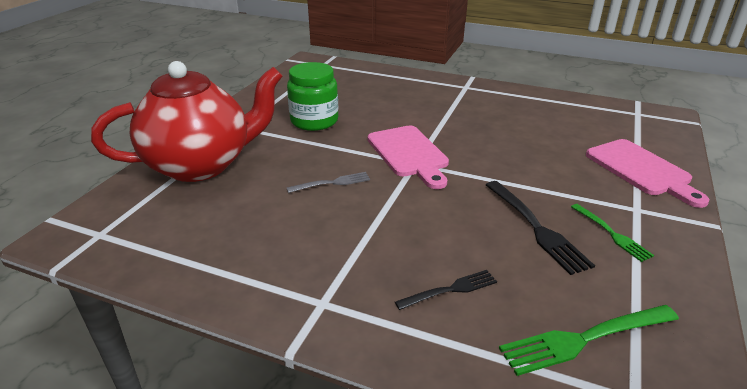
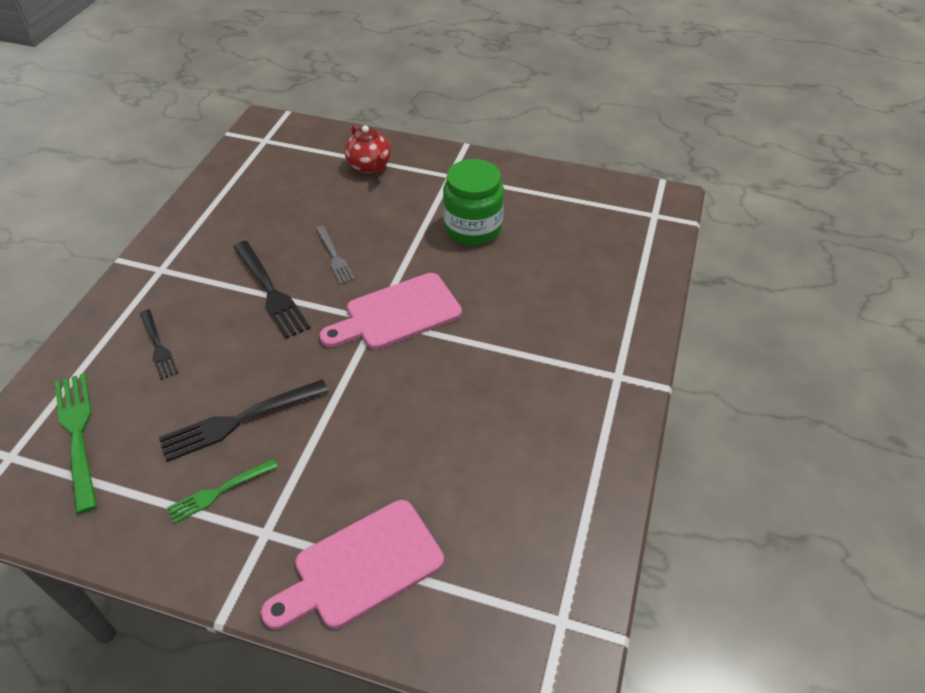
camera: 85 degrees right, 15 degrees up
red teapot [91,61,283,182] -> red teapot [344,125,391,174], size x0.44
none -> black fork [233,241,311,339]

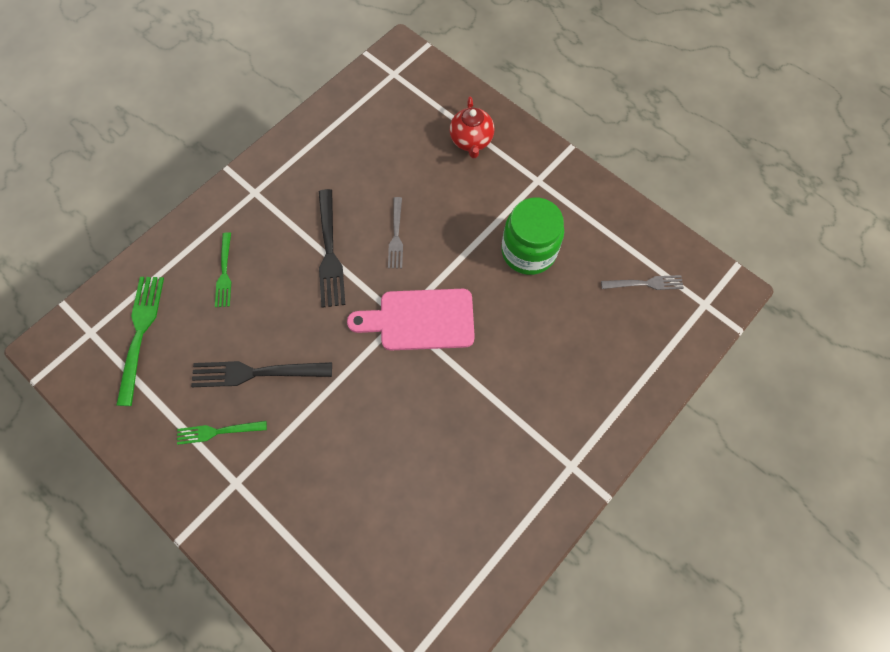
camera: 25 degrees right, 20 degrees up
black fork [140,309,178,380] -> green fork [215,232,231,307]
pink cutting board [261,500,444,629] -> none
none -> grey fork [601,275,684,290]

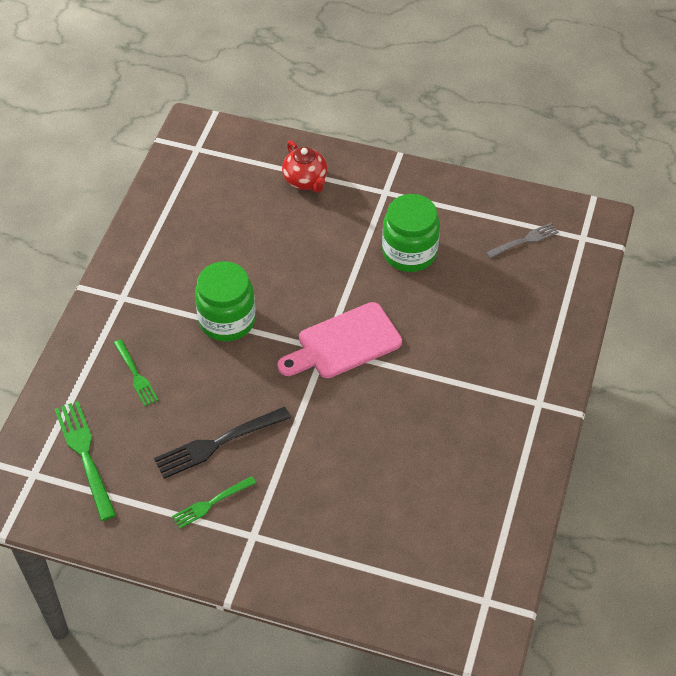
camera: 25 degrees left, 15 degrees down
black fork [319,189,345,308] -> green jar [195,261,256,342]
grey fork [388,197,403,268] -> none

